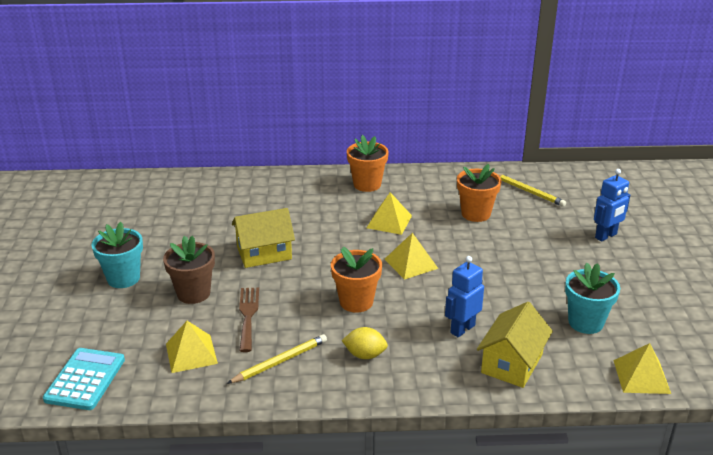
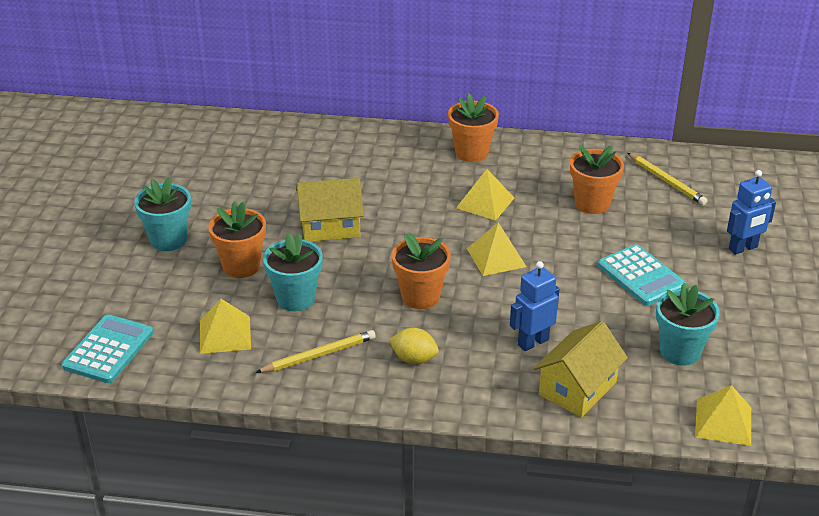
camera: 10 degrees right, 5 degrees up
brown flower pot [163,236,215,304] -> orange flower pot [208,201,266,278]
brown fork [239,287,259,352] -> turquoise flower pot [263,232,323,311]
none -> turquoise calculator [598,244,687,306]

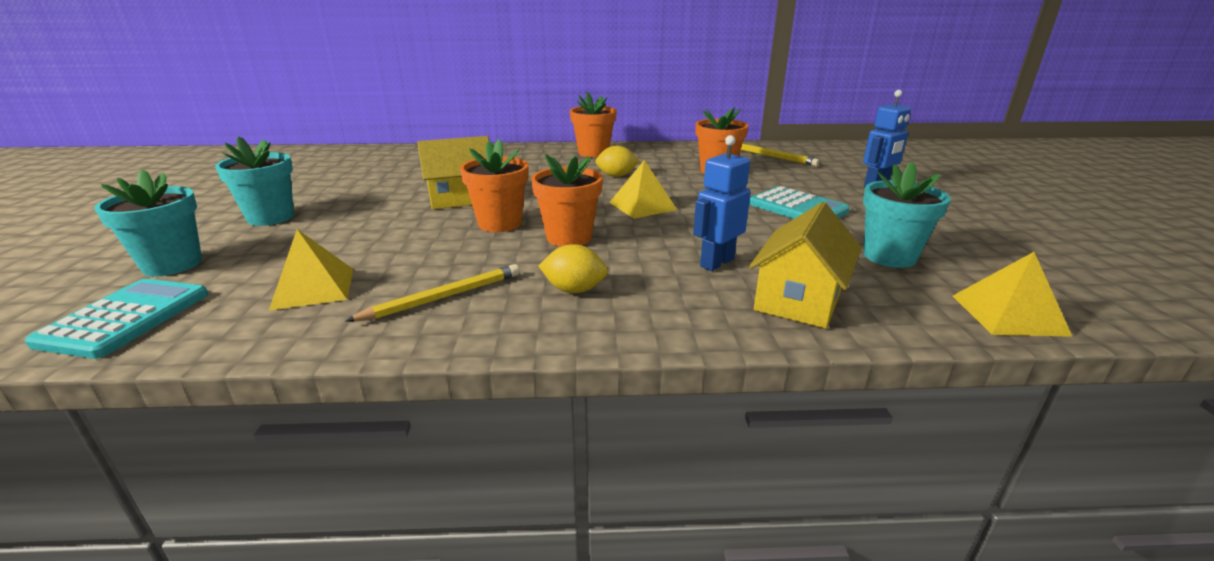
camera: 10 degrees left, 10 degrees down
orange flower pot [208,201,266,278] -> orange flower pot moved to [460,139,528,232]
turquoise flower pot [263,232,323,311] -> turquoise flower pot moved to [94,169,202,276]
yellow pyramid [456,169,514,221] -> yellow lemon [595,146,639,177]

